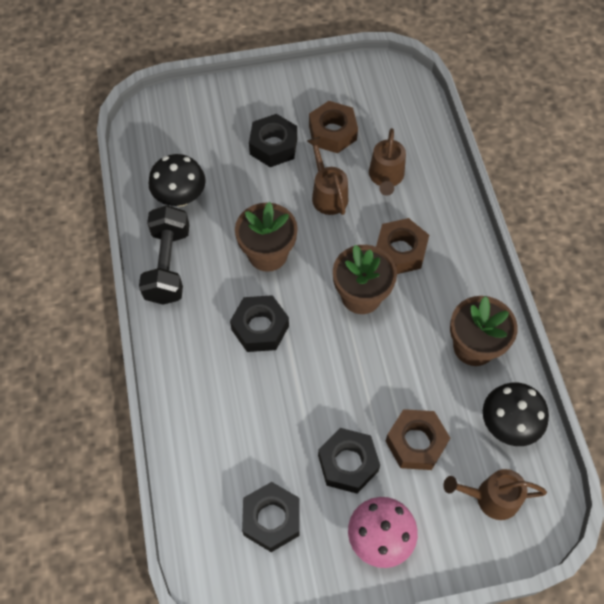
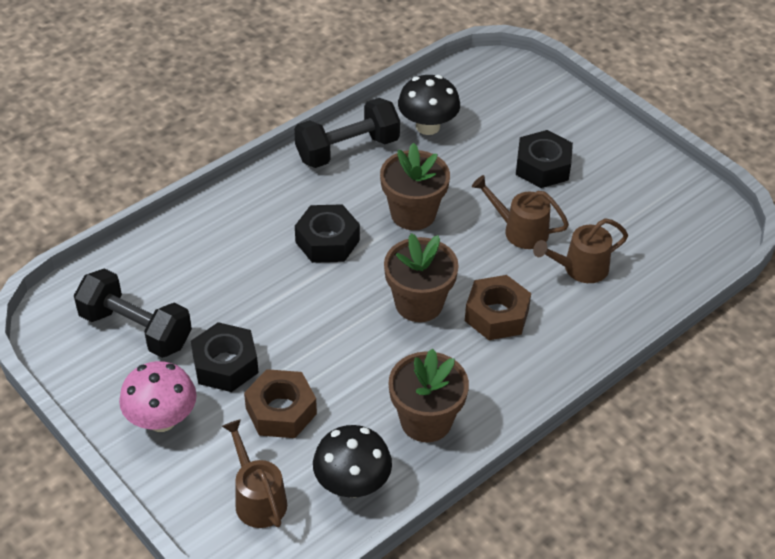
camera: 60 degrees right, 15 degrees down
black nut [242,482,300,552] -> black dumbbell [74,268,192,358]
brown watering can [307,137,348,215] -> brown watering can turned 105 degrees counterclockwise [472,175,569,249]
brown nut [309,101,358,153] -> none

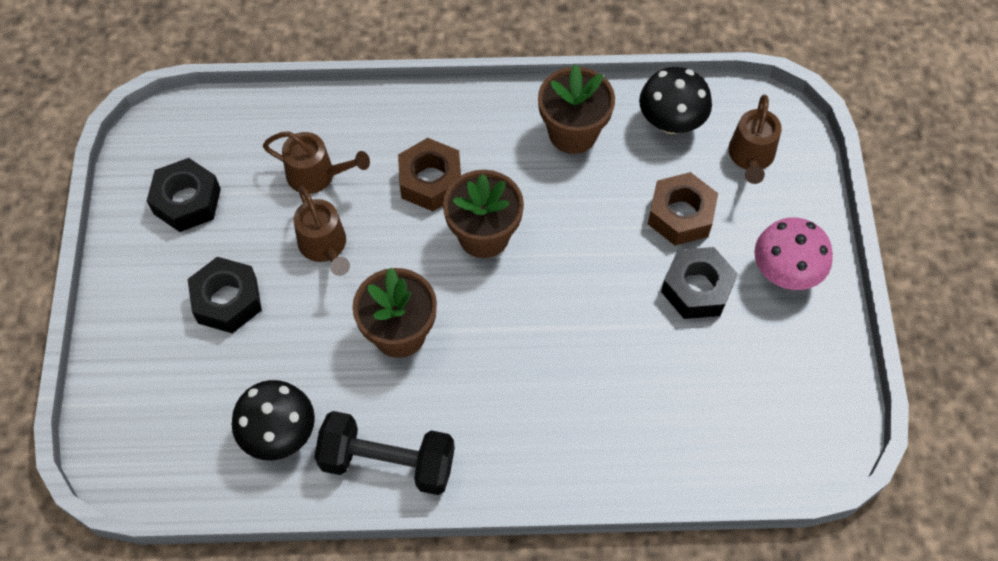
camera: 140 degrees left, 15 degrees up
black dumbbell [74,268,192,358] -> none
black nut [295,204,360,263] -> black nut moved to [147,158,221,232]

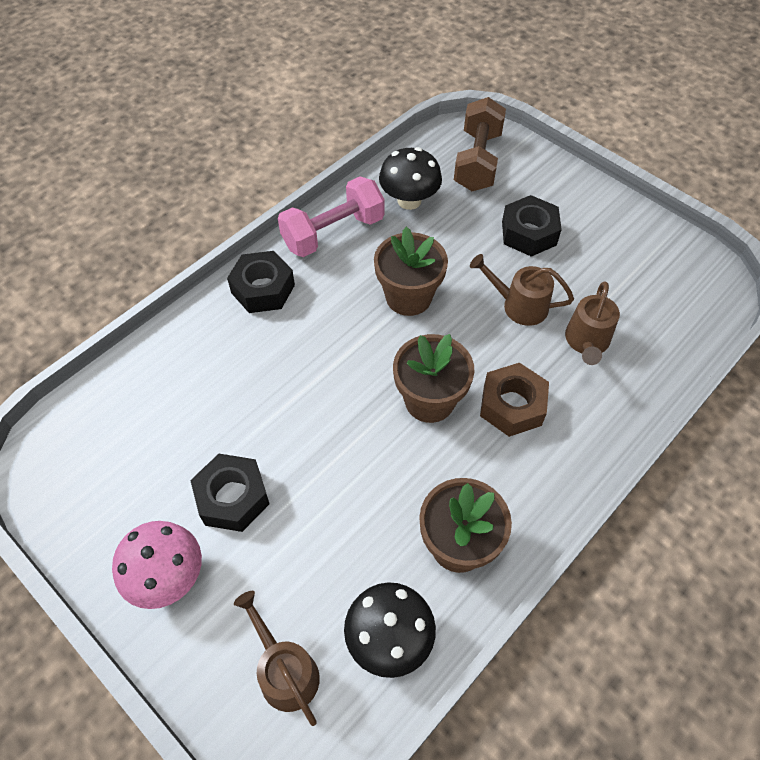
camera: 135 degrees right, 5 degrees down
black nut [147,158,221,232] -> black nut moved to [227,251,295,313]
brown watering can [263,131,370,194] -> brown watering can turned 45 degrees counterclockwise [565,281,620,365]
black dumbbell [314,411,455,495] -> pink dumbbell [278,176,385,257]
brown nut [648,172,718,246] -> none
none -> brown dumbbell [454,97,506,191]

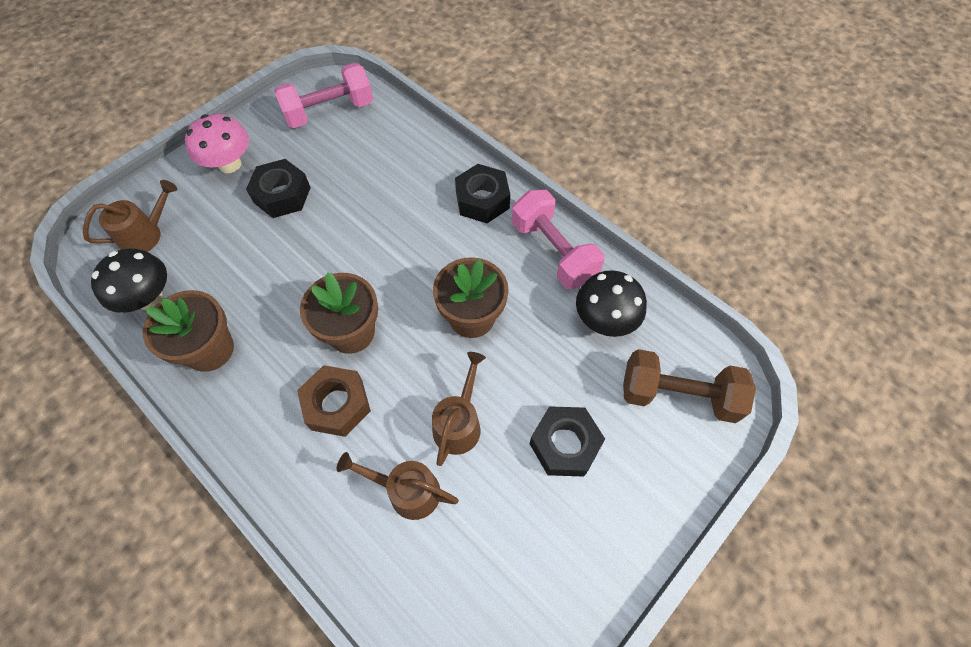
camera: 90 degrees right, 5 degrees up
none -> pink dumbbell [274,63,373,128]

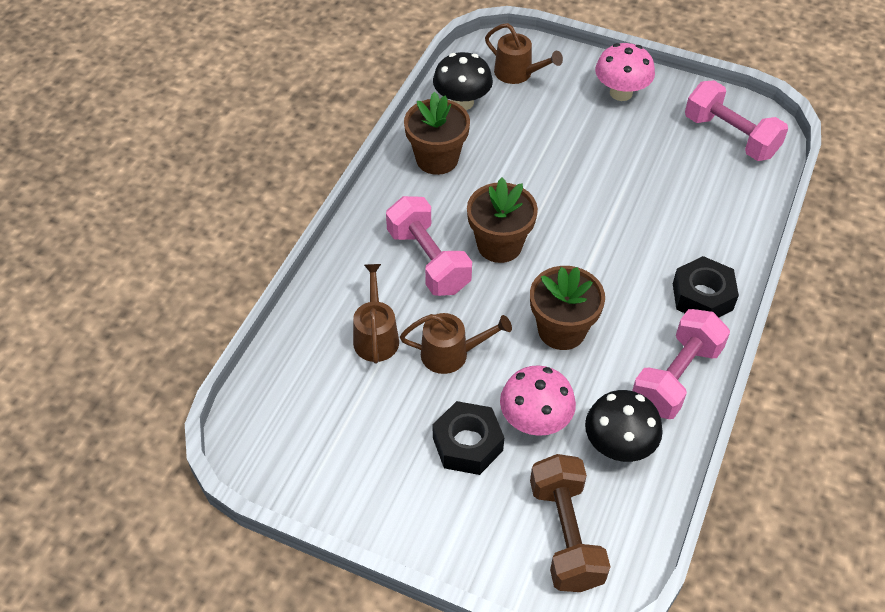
camera: 70 degrees right, 10 degrees down
black nut [246,159,311,218] -> none
brown nut [297,365,371,437] -> pink dumbbell [386,196,472,296]
none -> pink mushroom [500,365,576,436]

